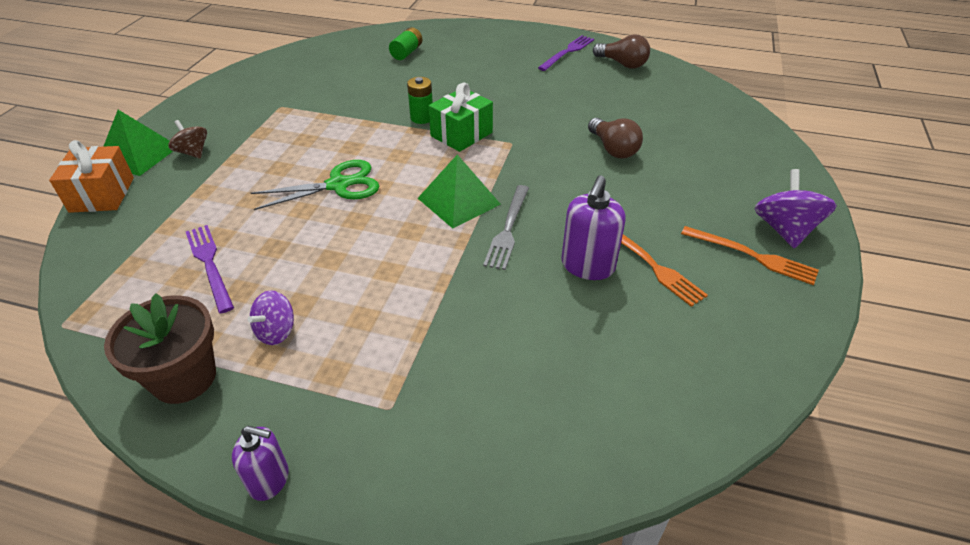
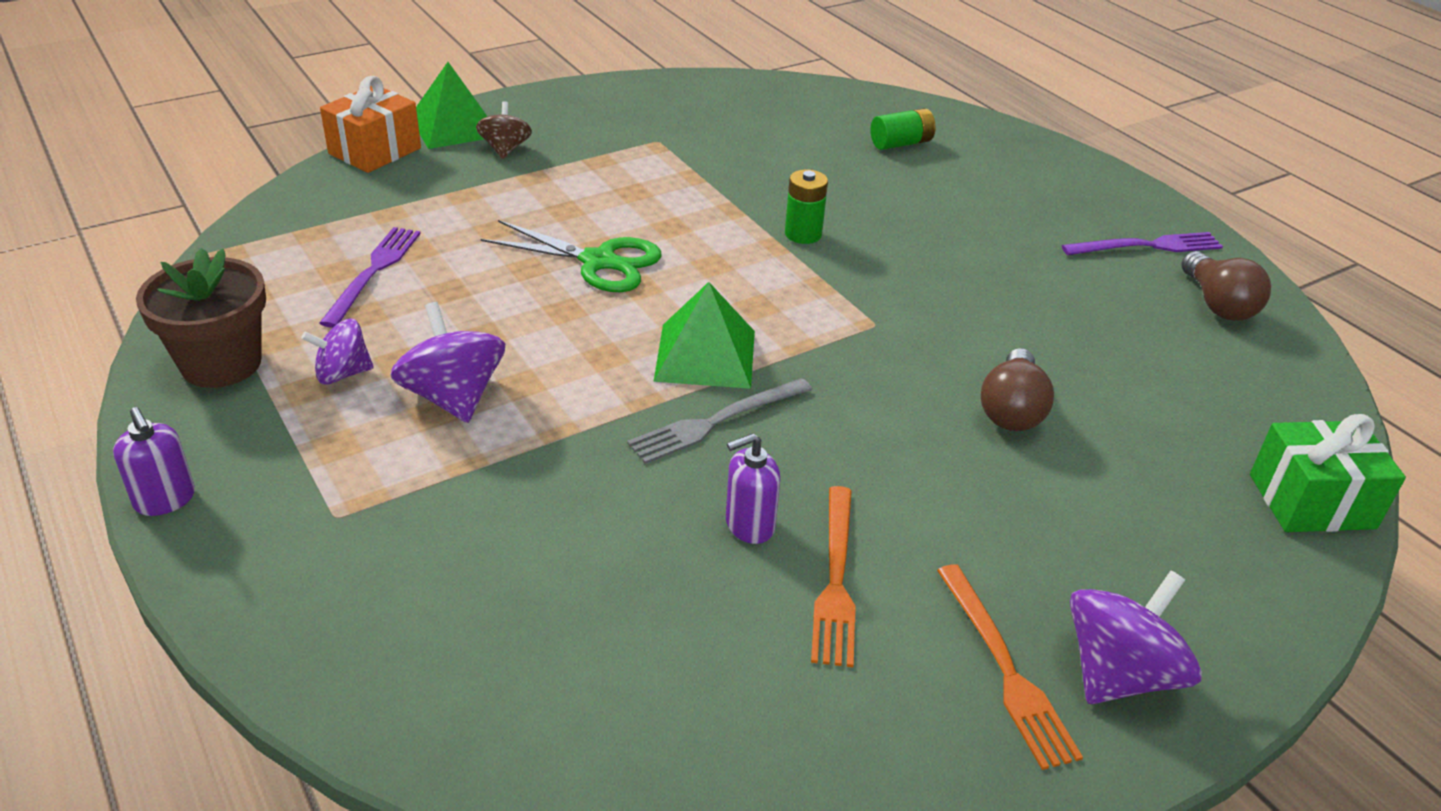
camera: 40 degrees right, 5 degrees down
green gift [428,82,493,152] -> green gift moved to [1250,414,1406,532]
purple soap dispenser [561,175,626,280] -> purple soap dispenser [726,433,780,544], size x0.65
none -> purple spinning top [390,302,505,423]

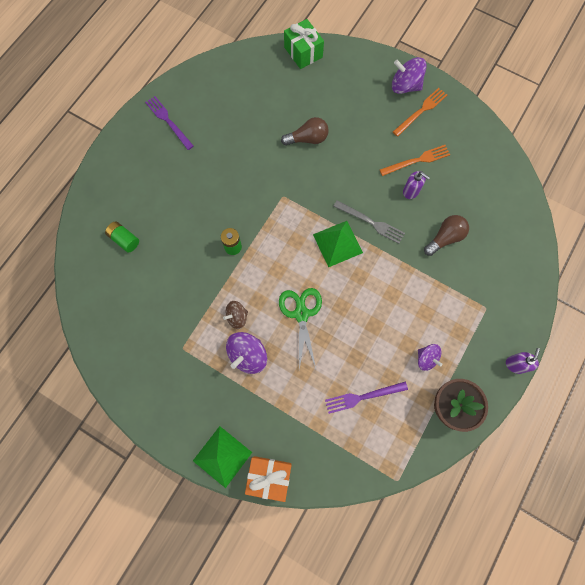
camera: 115 degrees left, 35 degrees up
purple spinning top [390,302,505,423] -> purple spinning top moved to [226,332,267,374]
brown spinning top [476,101,532,159] -> brown spinning top moved to [223,301,248,329]
brown light bulb [1182,251,1271,321] -> brown light bulb moved to [424,215,469,256]

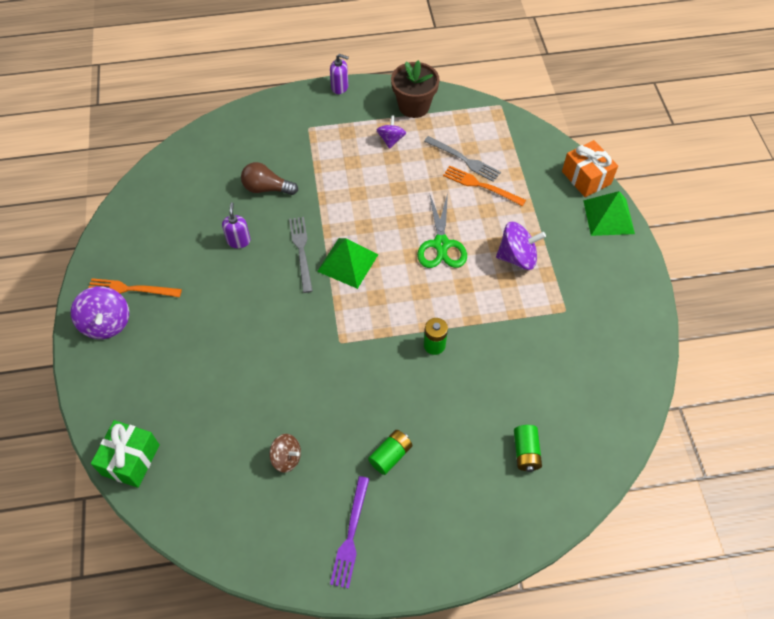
camera: 130 degrees left, 15 degrees down
brown spinning top [223,301,248,329] -> brown spinning top moved to [269,434,301,473]
green scissors [279,288,322,370] -> green scissors turned 45 degrees counterclockwise [417,193,467,268]
brown light bulb [281,117,329,146] -> none
purple fork [325,382,408,414] -> grey fork [424,136,501,182]
orange fork [380,145,450,176] -> orange fork moved to [443,166,526,206]
purple soap dispenser [506,348,540,374] -> purple soap dispenser turned 150 degrees counterclockwise [330,54,349,94]
none -> green battery [368,430,412,475]

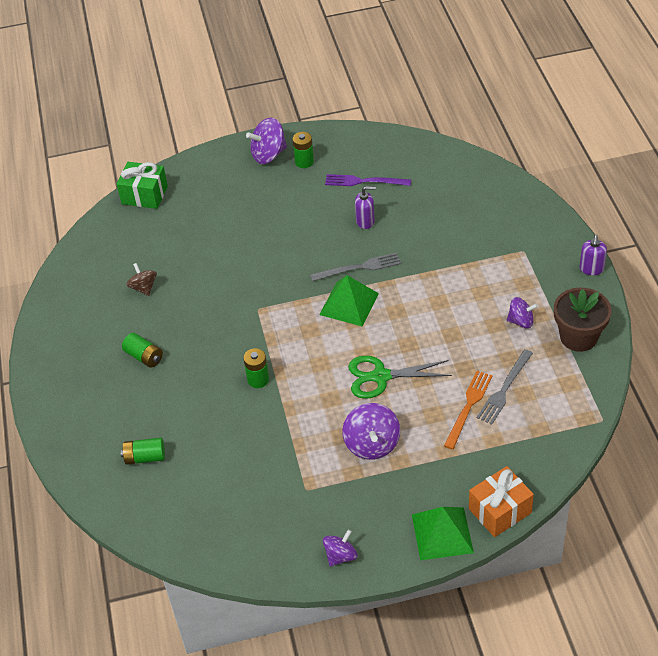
camera: 90 degrees right, 10 degrees down
orange fork [88,278,182,297] -> green battery [293,132,314,168]
brown light bulb [241,162,298,195] -> none
brown spinning top [269,434,301,473] -> brown spinning top turned 135 degrees clockwise [126,263,157,296]
purple fork [330,476,369,589] -> purple fork moved to [325,174,411,186]
none -> purple spinning top [323,529,358,567]

